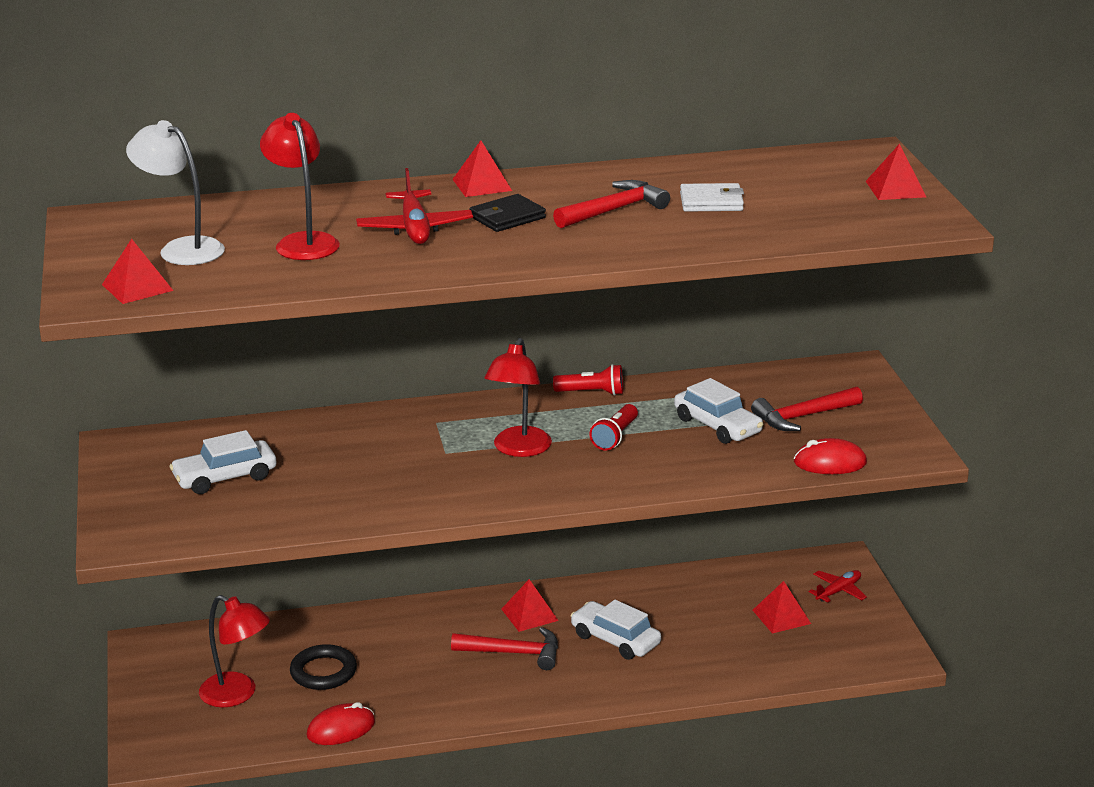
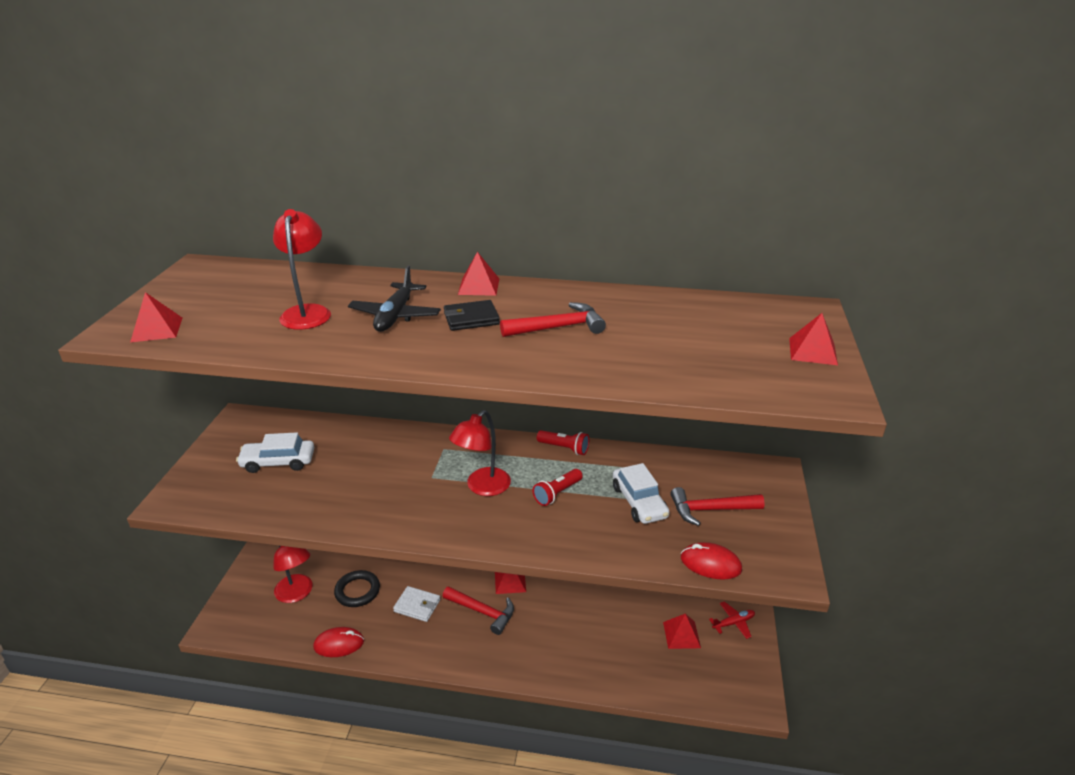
camera: 20 degrees right, 5 degrees up
white lamp [126,120,225,265] -> none
red plane [356,168,473,244] -> black plane [348,266,441,332]
white car [570,600,661,660] -> none
white wallet [680,183,744,212] -> white wallet moved to [393,586,440,622]

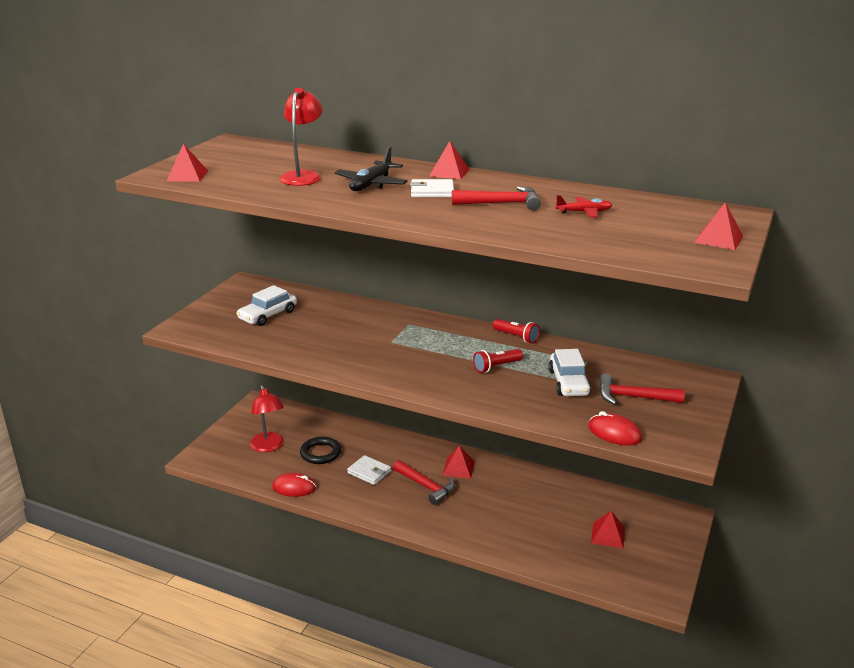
camera: 15 degrees right, 5 degrees down
white car [236,432,314,473] -> white car turned 60 degrees counterclockwise [236,285,297,326]
black wallet [444,300,500,331] -> white wallet [410,179,454,197]
red lamp [449,410,511,496] -> none
red plane [709,601,755,639] -> red plane moved to [555,195,612,217]

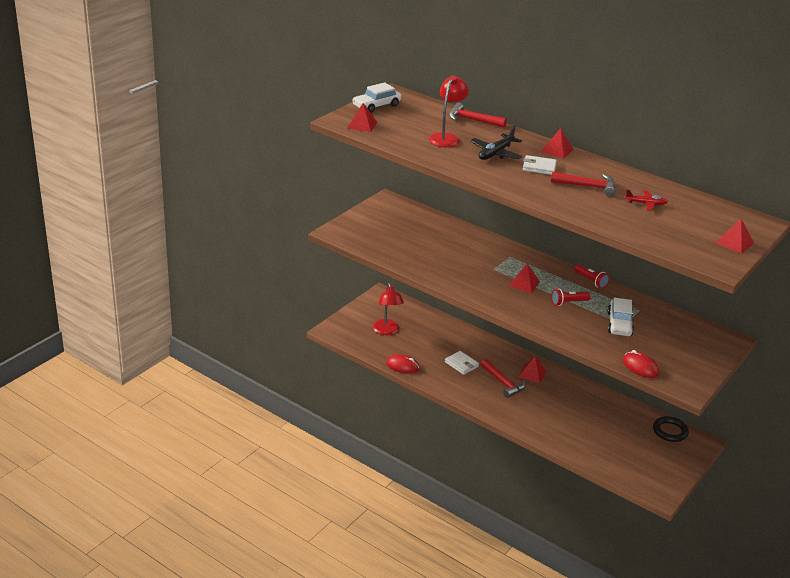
camera: 10 degrees right, 5 degrees up
white car [236,285,297,326] -> white car moved to [352,82,401,113]
black ring [300,437,341,464] -> black ring moved to [653,416,689,442]
red pyramid [591,511,625,548] -> red pyramid moved to [509,264,540,293]
red hammer [599,374,685,405] -> red hammer moved to [449,103,507,128]

